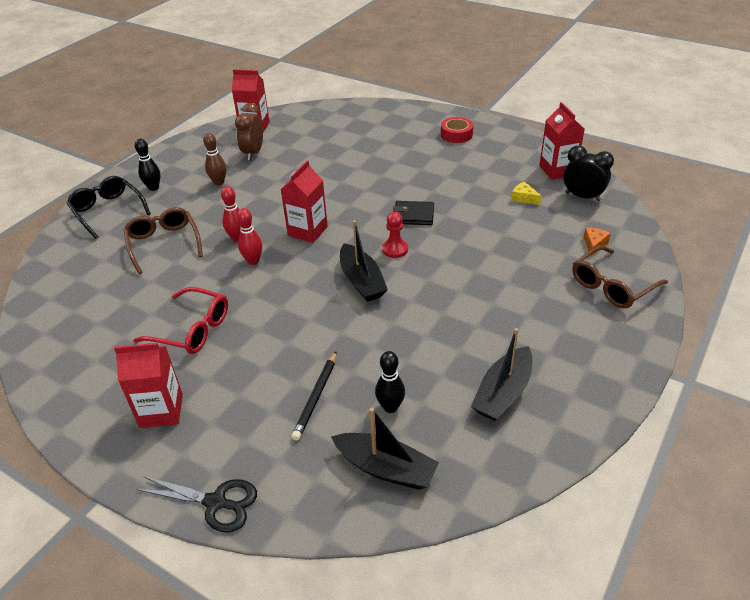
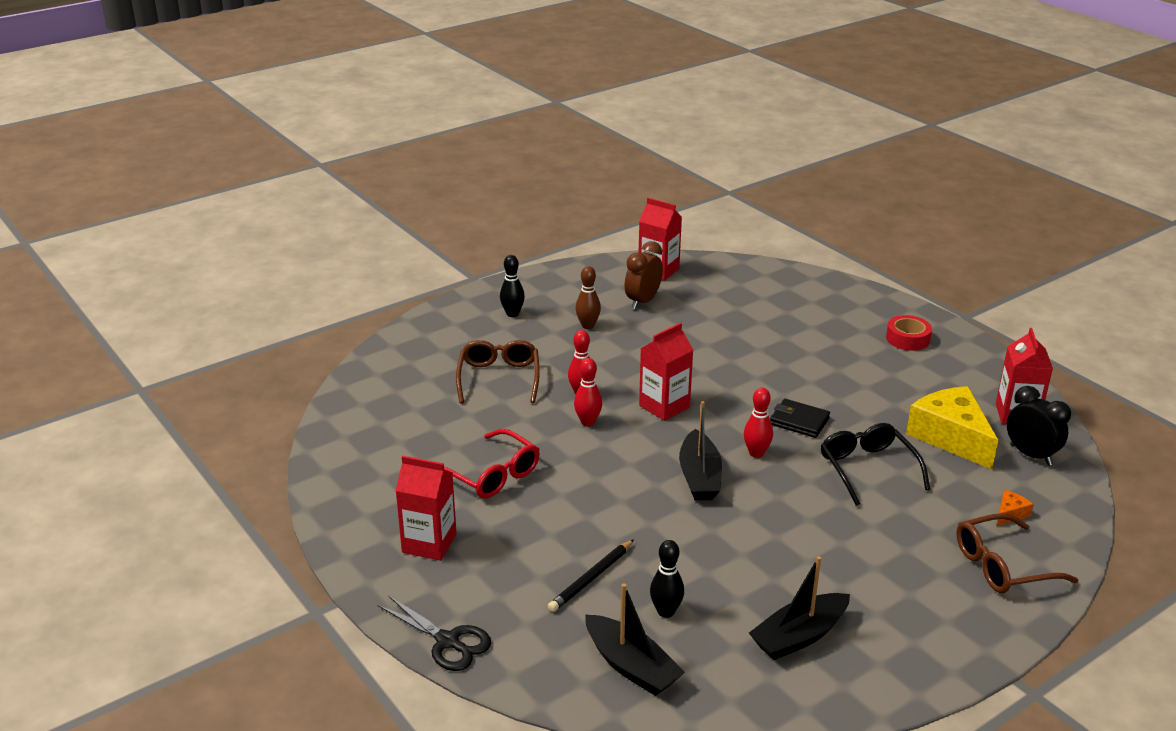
camera: 20 degrees right, 10 degrees down
black glasses [66,176,151,239] -> black glasses moved to [821,423,930,506]
red pawn [382,212,408,258] -> red bowling pin [744,388,773,458]
yellow cheese [511,182,542,205] -> yellow cheese [906,386,998,469], size x2.43

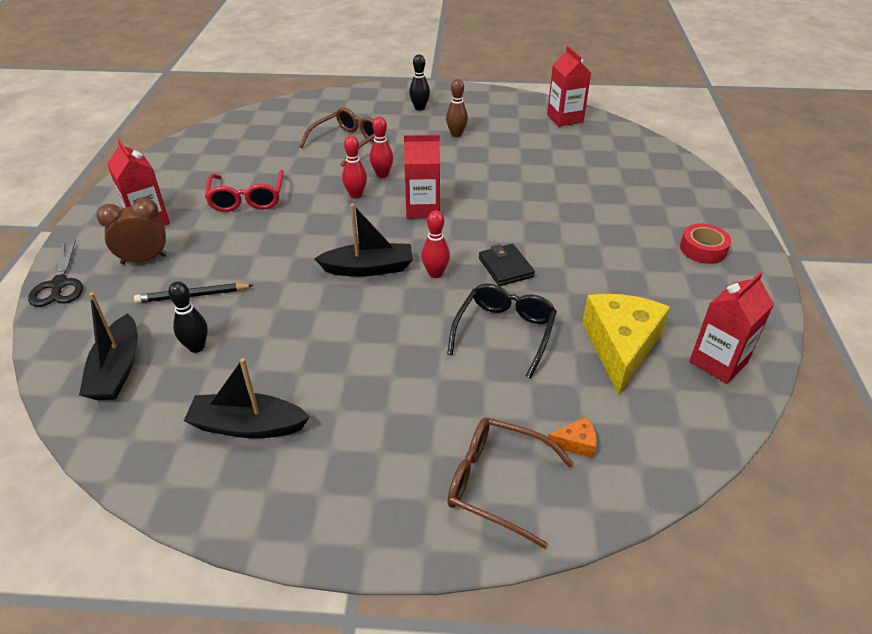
camera: 40 degrees right, 10 degrees up
brown clock [625,241,663,309] -> brown clock moved to [97,198,167,265]
black boat [679,401,722,500] -> black boat turned 135 degrees counterclockwise [314,204,413,277]
black clock [1007,386,1071,466] -> none

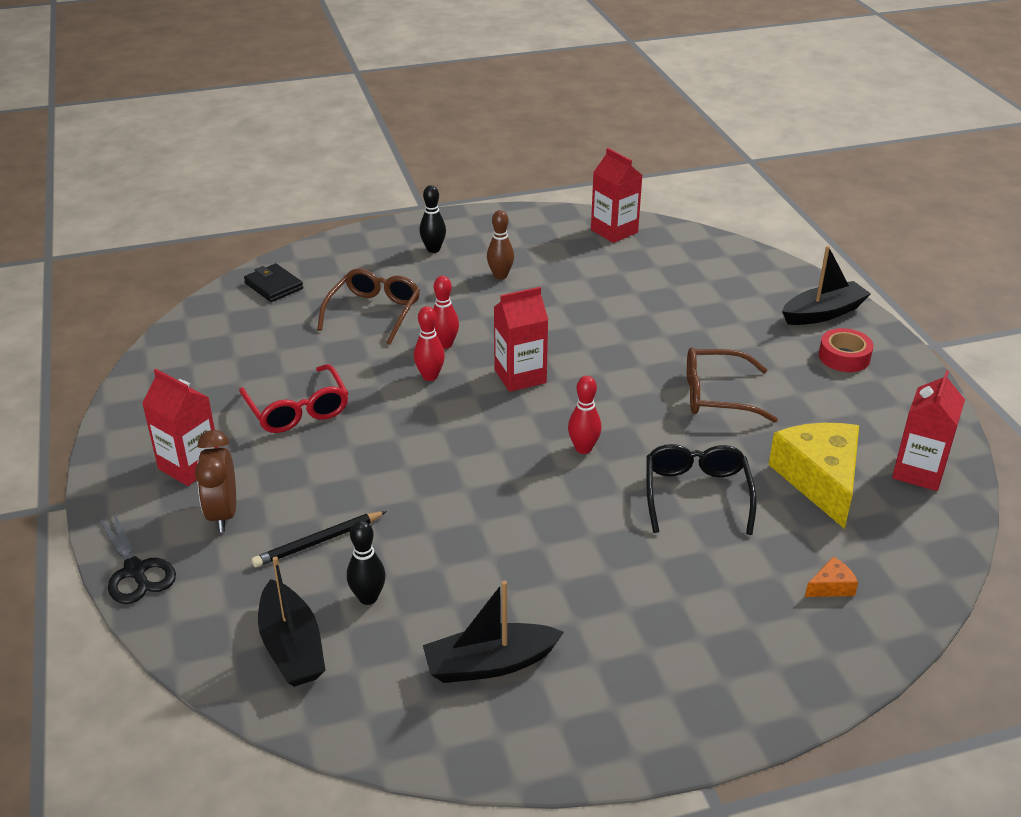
camera: 20 degrees left, 5 degrees down
brown clock [97,198,167,265] -> brown clock turned 60 degrees counterclockwise [195,430,236,532]
black boat [314,204,413,277] -> black boat moved to [782,246,871,325]
brown glasses [447,418,574,549] -> brown glasses moved to [687,348,778,423]
black wallet [479,244,535,286] -> black wallet moved to [244,263,303,302]

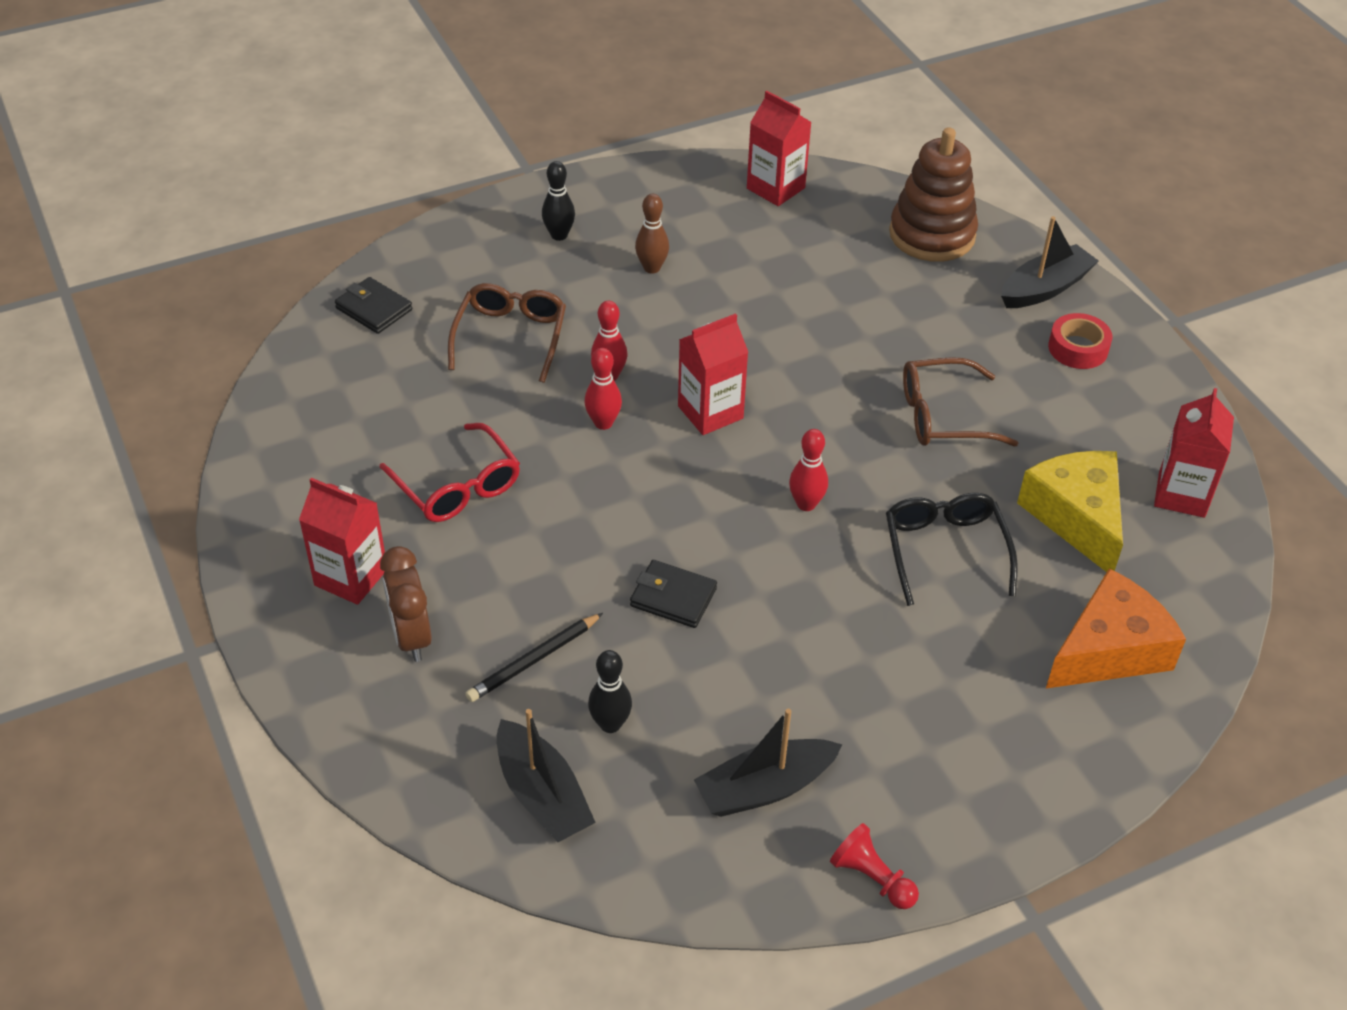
camera: 10 degrees left, 10 degrees up
black scissors [97,511,176,604] -> none
orange cheese [805,556,858,597] -> orange cheese [1046,568,1186,689], size x2.43
none -> black wallet [630,560,717,628]
none -> red pawn [830,823,919,909]
none -> brown stacking toy [889,127,978,262]

